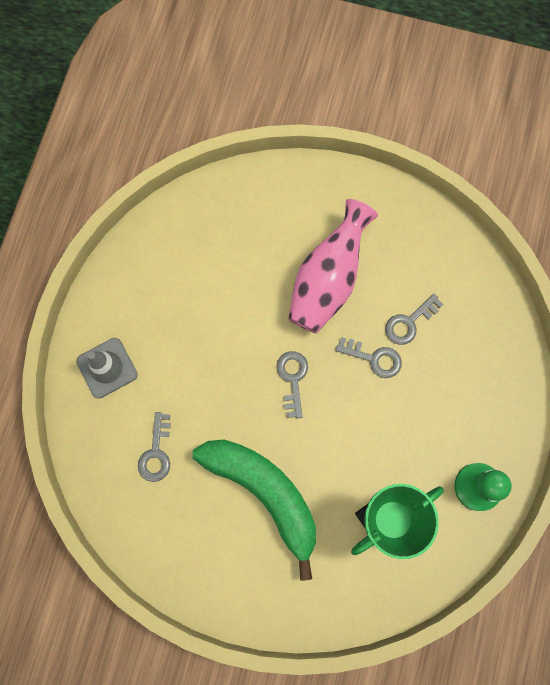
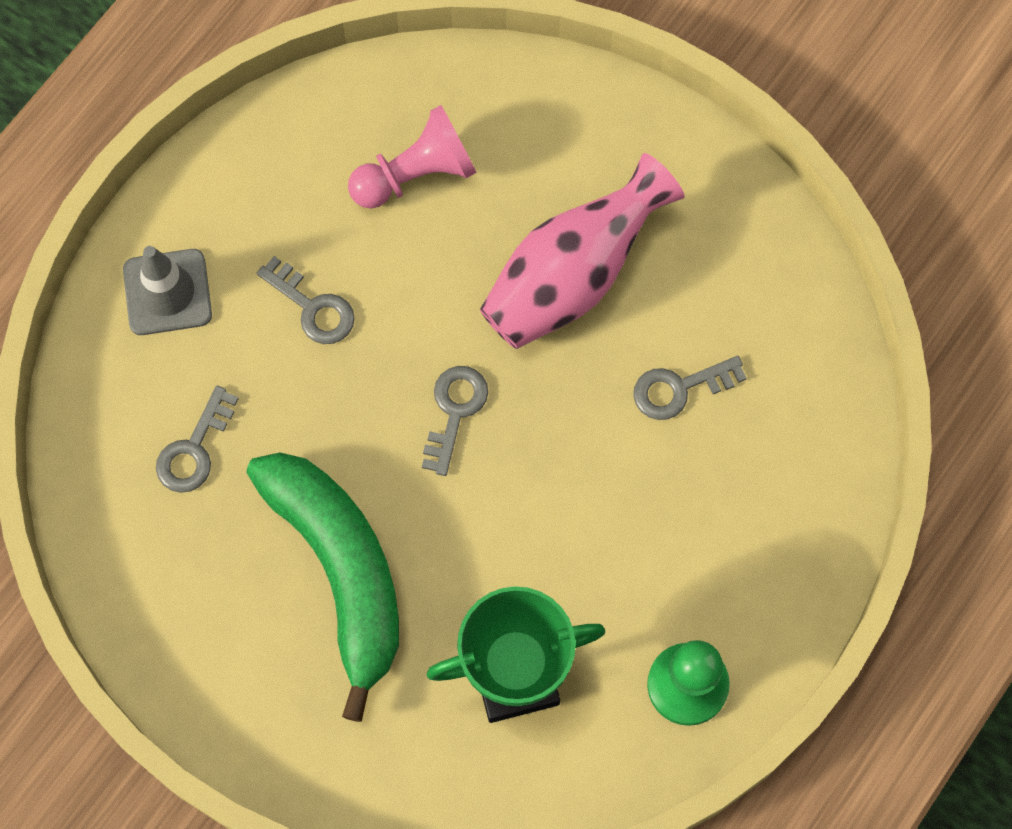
camera: 20 degrees right, 5 degrees down
grey key [336,337,402,378] -> grey key moved to [257,256,355,344]
none -> pink pawn [348,105,477,209]

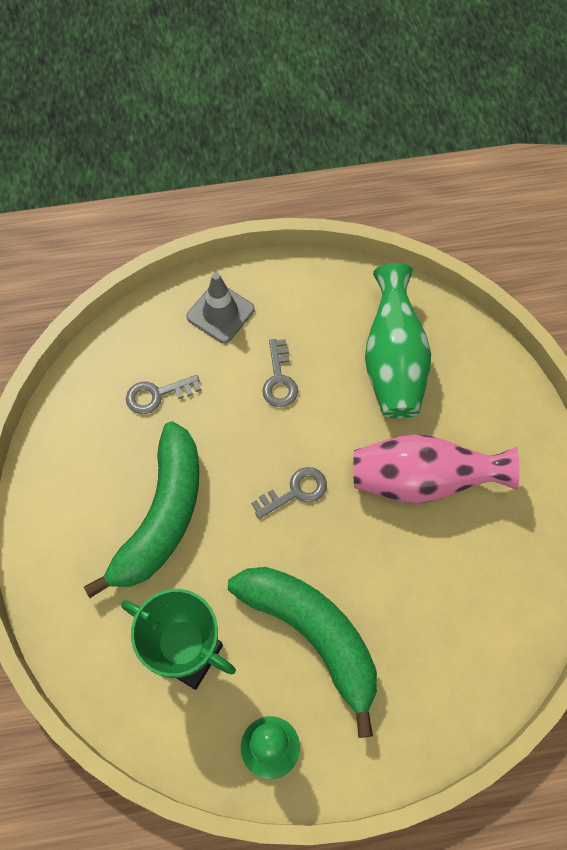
camera: 45 degrees right, 5 degrees down
pink pawn [348,105,477,209] -> green vase [365,263,431,419]
grey key [633,356,747,420] -> none
none -> green banana [228,567,377,738]

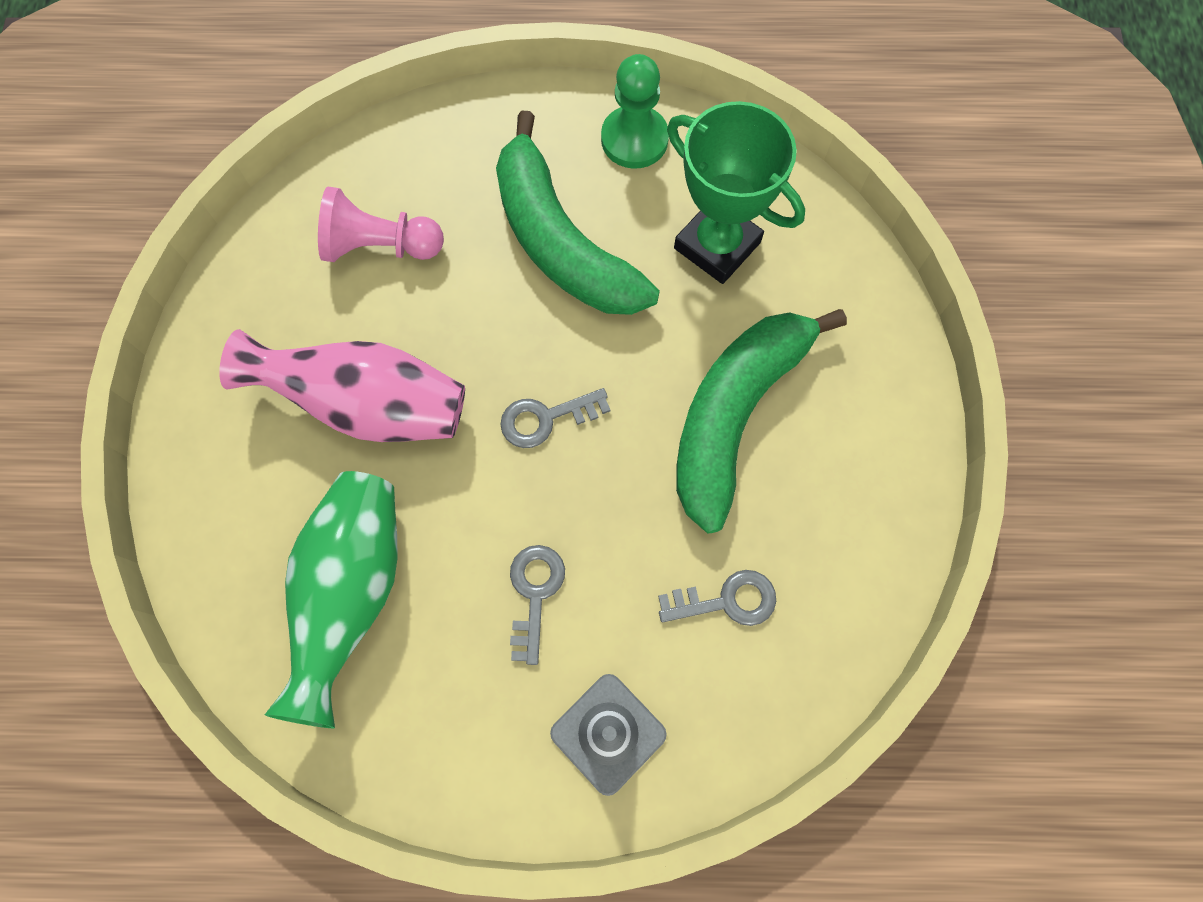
camera: 170 degrees left, 5 degrees up
none -> pink pawn [318,187,444,262]

